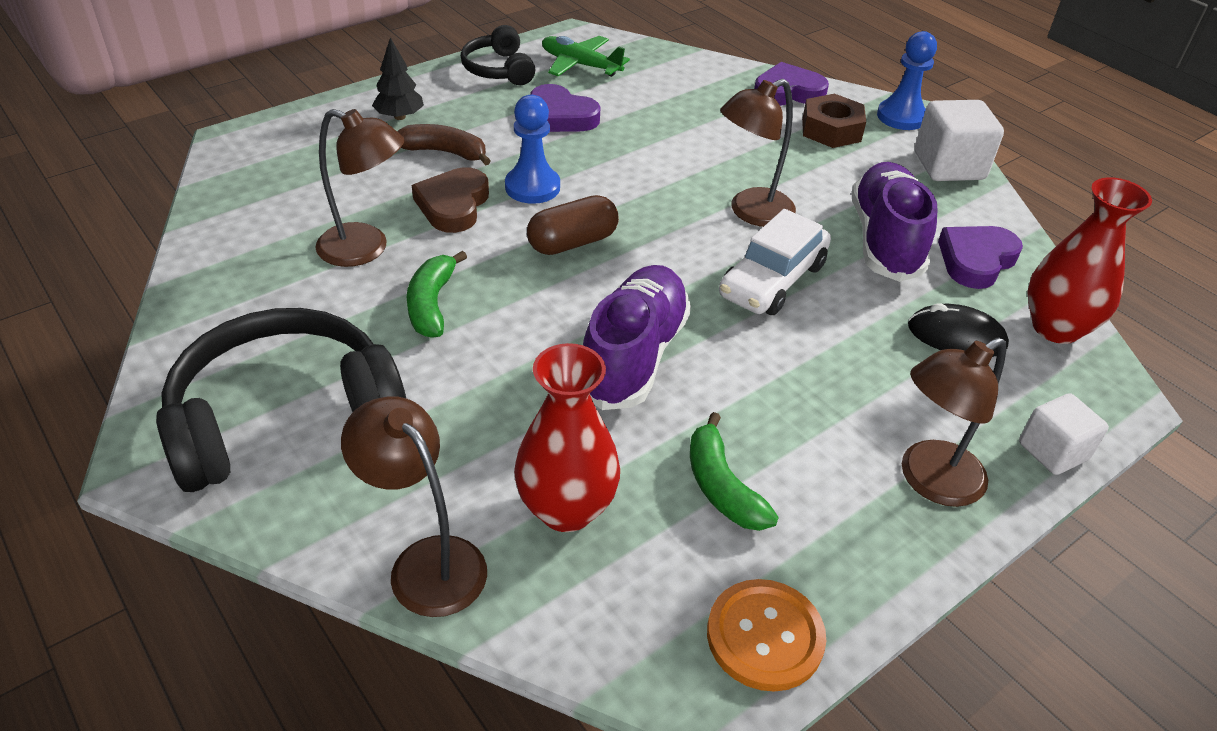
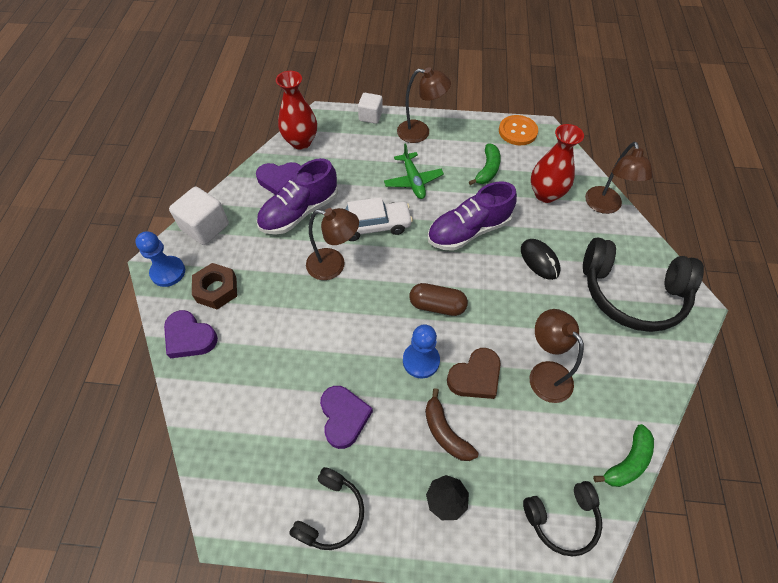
camera: 135 degrees left, 15 degrees up
green banana [407,251,467,338] -> green banana moved to [593,424,654,487]
green plane [542,36,630,77] -> green plane moved to [384,143,444,199]
black mouse [908,303,1009,357] -> black mouse moved to [521,239,560,280]
none -> black headphones [523,481,602,557]

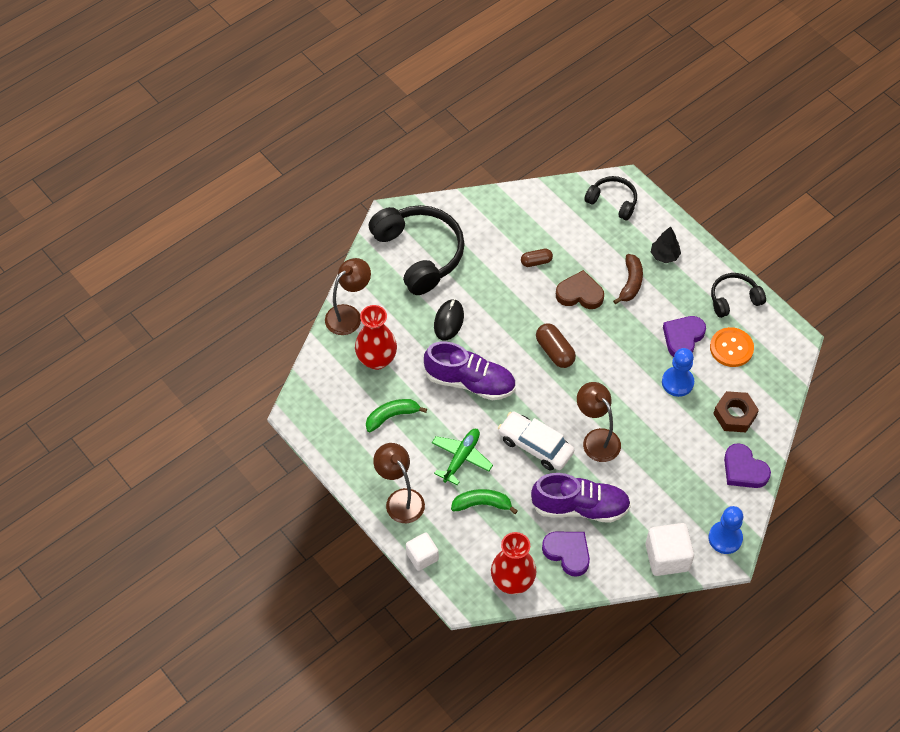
camera: 135 degrees left, 0 degrees up
purple heart [164,310,218,359] -> purple heart turned 150 degrees clockwise [724,443,771,488]
brown nut [192,263,237,309] -> brown nut moved to [713,391,759,432]
blue pawn [403,325,440,379] -> blue pawn moved to [662,348,694,397]
orange button [499,115,538,145] -> orange button moved to [710,327,754,367]
brown lamp [530,309,584,403] -> brown capsule [521,249,553,267]
green banana [593,424,654,487] -> green banana moved to [451,489,518,514]

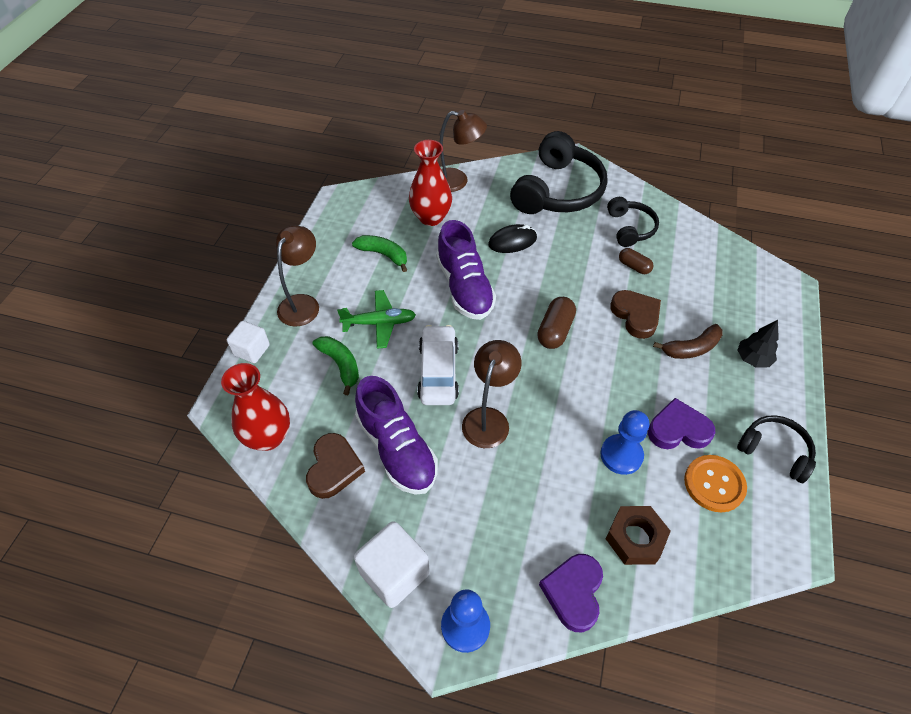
camera: 55 degrees right, 5 degrees down
purple heart [542,532,590,577] -> brown heart [306,433,365,499]
black headphones [584,176,637,220] -> black headphones moved to [607,197,659,247]

